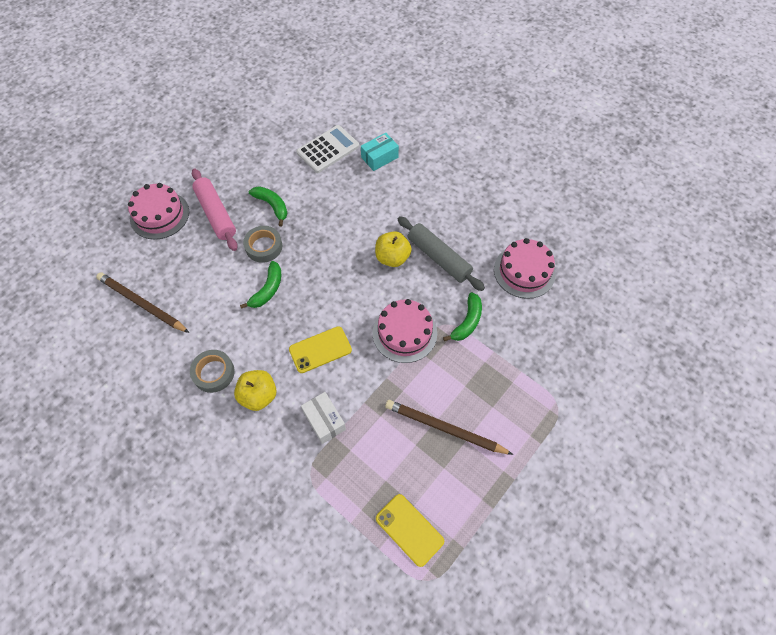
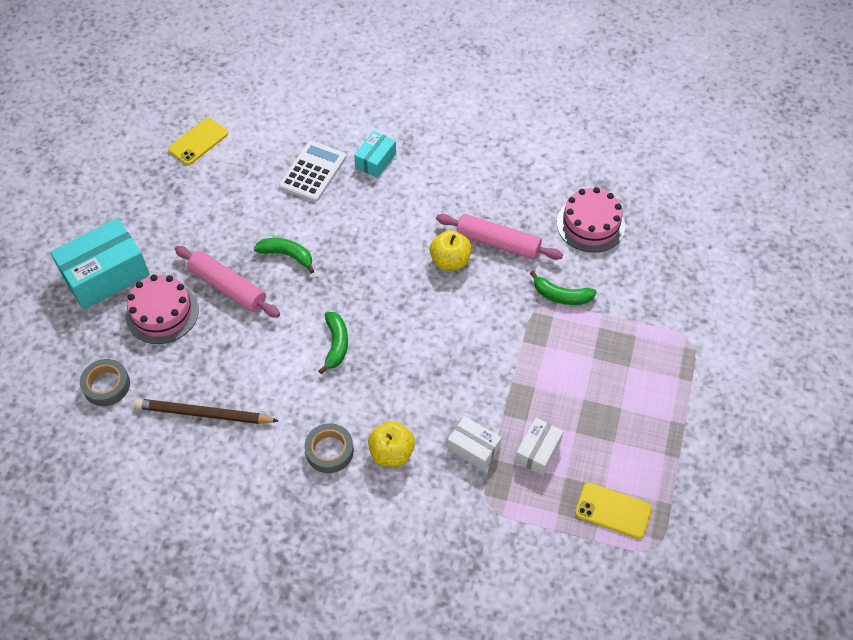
camera: 25 degrees left, 5 degrees down
grey tape [243,226,282,263] -> grey tape moved to [80,359,130,406]
yellow phone [289,326,352,373] -> yellow phone moved to [168,118,228,165]
pink cake [373,299,437,363] -> none
brown pencil [385,400,513,455] -> none
grey rolling pin [398,216,485,291] -> pink rolling pin [436,214,563,260]
green banana [443,292,482,341] -> green banana turned 105 degrees clockwise [530,271,597,305]
none -> turquoise box [50,218,150,310]
none -> white box [515,418,564,476]

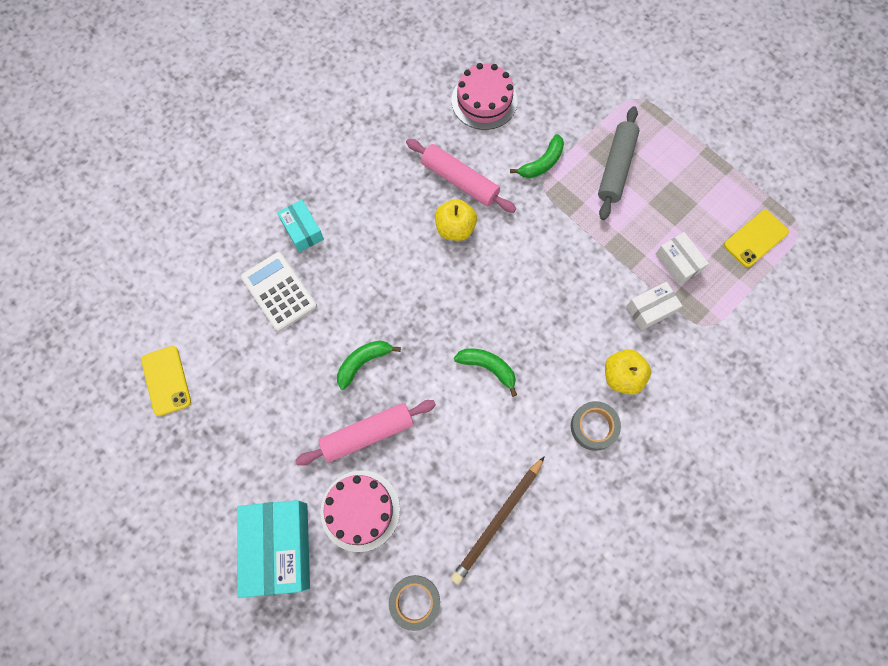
camera: 60 degrees left, 15 degrees up
pink rolling pin [436,214,563,260] -> pink rolling pin turned 75 degrees clockwise [406,138,516,213]
none -> grey rolling pin [598,106,640,220]

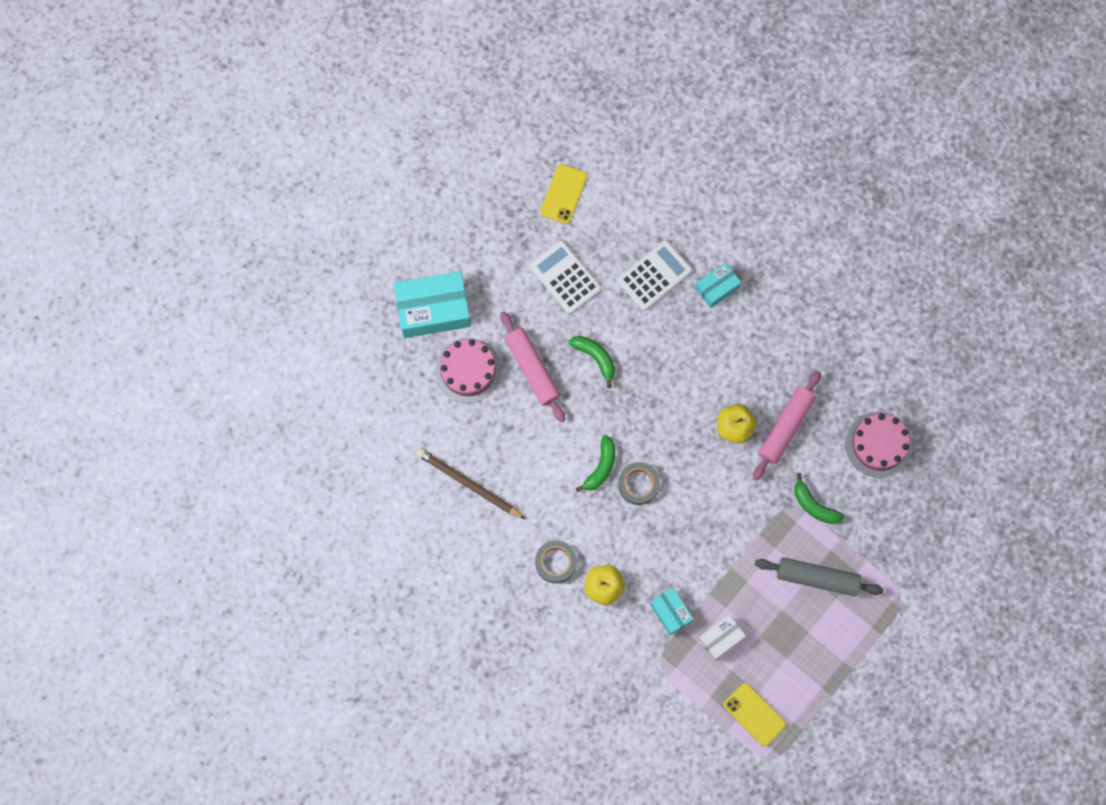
camera: 85 degrees right, 5 degrees up
yellow phone [141,346,191,416] -> yellow phone turned 45 degrees counterclockwise [540,164,587,224]
grey tape [389,575,440,631] -> grey tape moved to [618,462,660,505]
white box [626,282,682,330] -> turquoise box [650,587,694,635]
none -> white calculator [530,240,601,314]

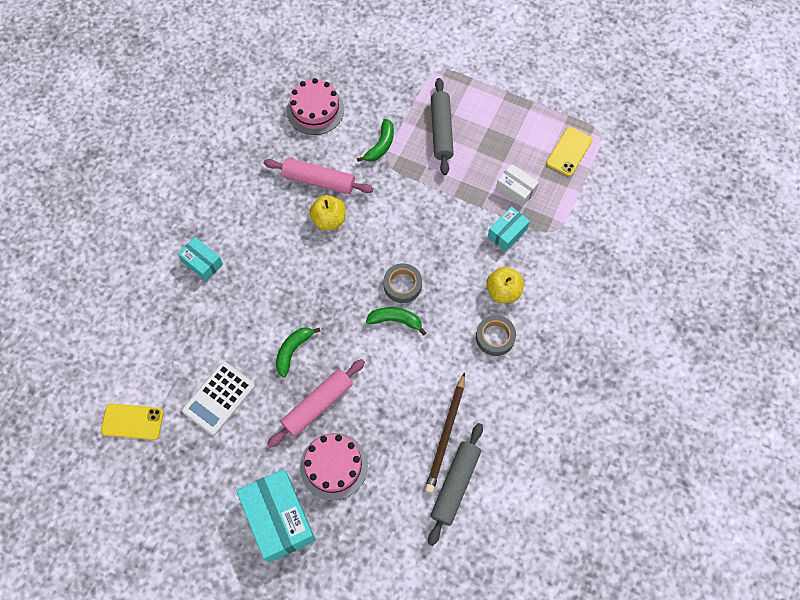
camera: 105 degrees left, 10 degrees down
white calculator [617,240,692,311] -> none
none -> grey rolling pin [428,423,483,546]

